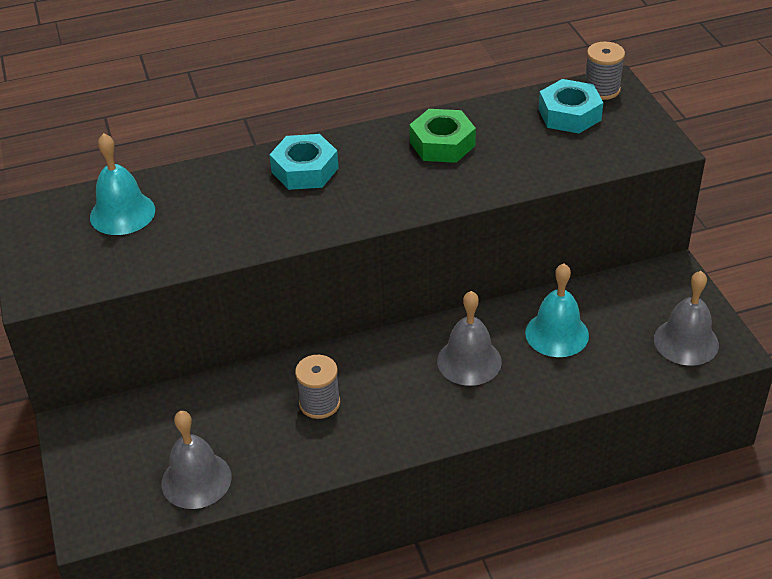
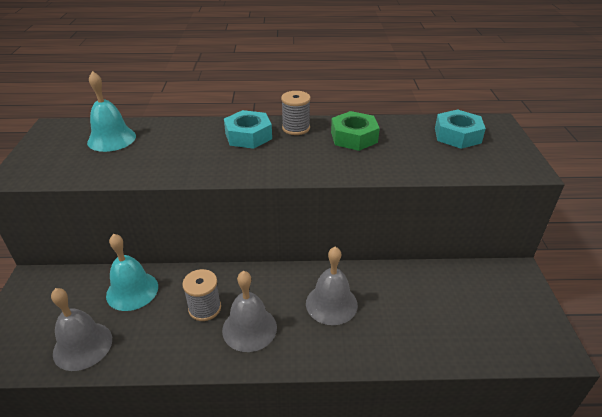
camera: 15 degrees right, 5 degrees down
turquoise bell [525,263,589,357] -> turquoise bell moved to [106,234,158,311]
grey spool [585,42,625,100] -> grey spool moved to [281,91,311,135]
grey bell [654,271,719,366] -> grey bell moved to [222,271,277,352]

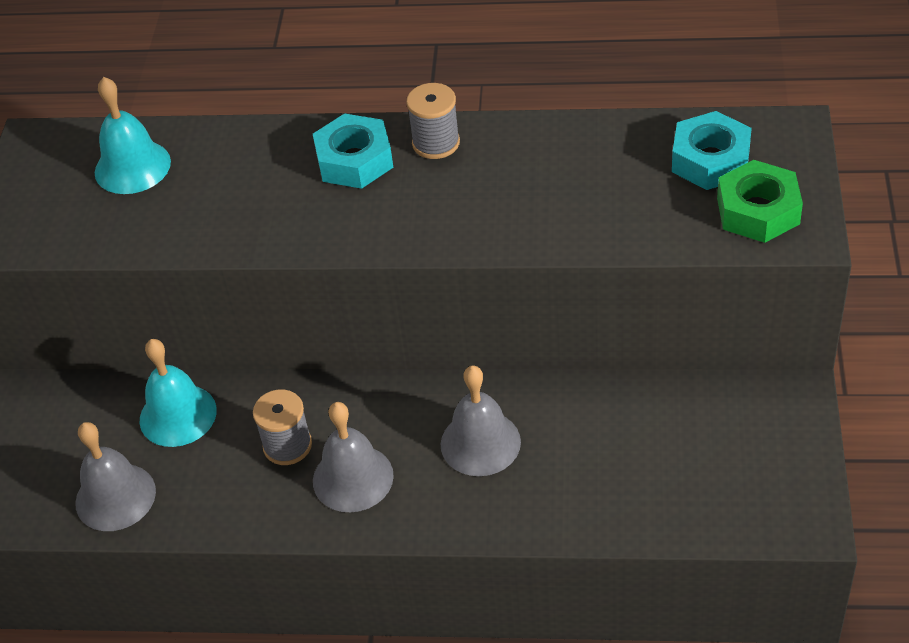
camera: 10 degrees right, 10 degrees up
green nut [331,111,380,151] -> green nut moved to [717,160,803,243]

